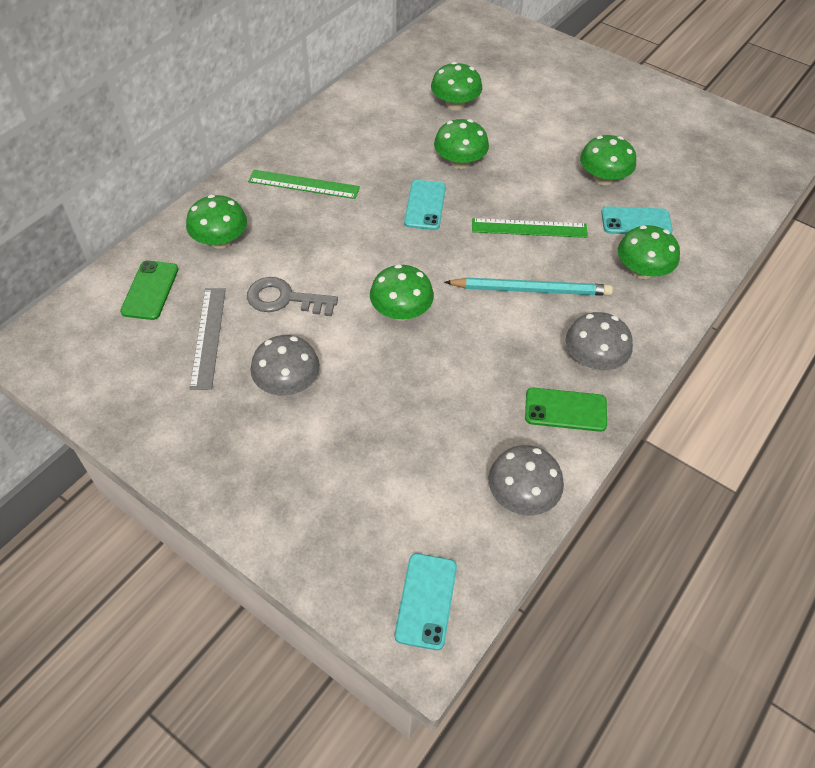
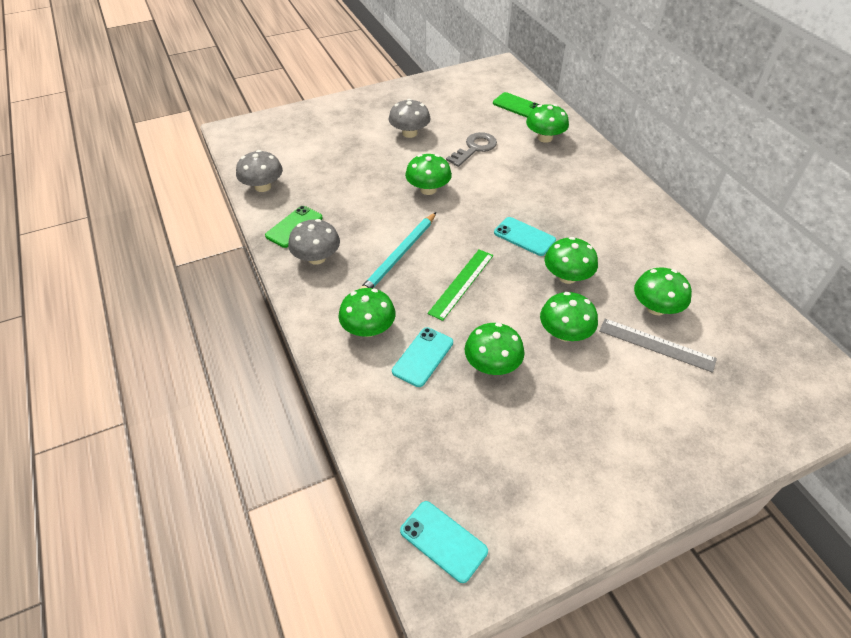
camera: 120 degrees right, 5 degrees down
grey ruler [189,288,226,390] -> grey ruler moved to [600,319,717,373]
green ruler [248,170,360,199] -> none
turquoise phone [395,553,457,650] -> turquoise phone moved to [400,501,488,583]
none -> green mushroom [540,292,598,341]

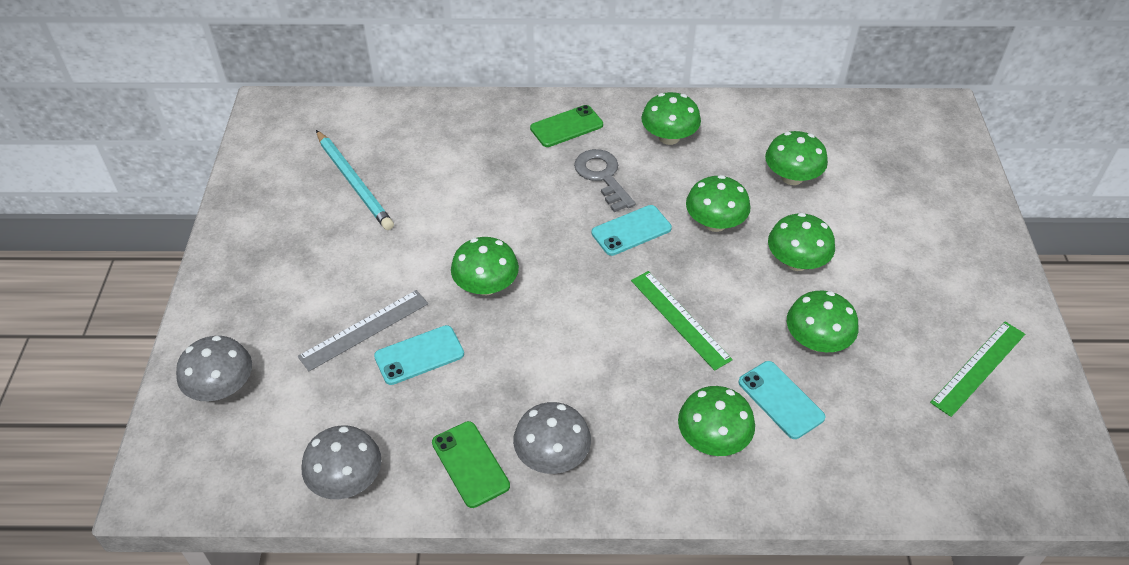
camera: 65 degrees left, 0 degrees up
turquoise pencil [360,212,436,289] -> turquoise pencil moved to [316,130,394,230]
grey mushroom [389,99,431,138] -> grey mushroom moved to [176,336,252,401]
turquoise phone [400,501,488,583] -> turquoise phone moved to [374,325,464,385]
grey key [446,132,497,167] -> grey key moved to [574,149,635,212]
green phone [493,92,540,118] -> green phone moved to [530,105,603,147]
green mushroom [526,104,569,143] -> green mushroom moved to [641,92,701,145]
grey ruler [600,319,717,373] -> grey ruler moved to [298,290,428,371]
none -> green ruler [930,322,1025,417]

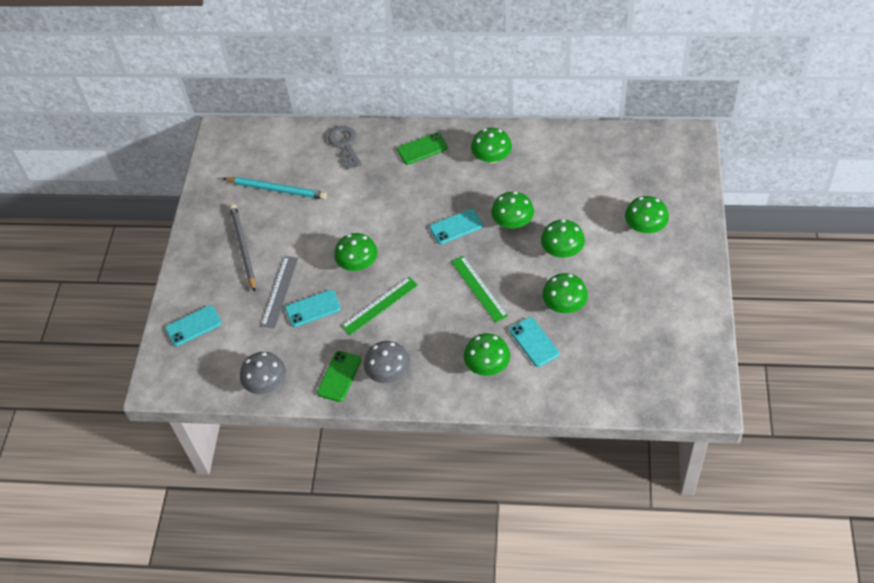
camera: 10 degrees right, 5 degrees up
grey mushroom [176,336,252,401] -> turquoise phone [166,305,221,346]
grey ruler [298,290,428,371] -> grey ruler turned 45 degrees counterclockwise [261,256,298,328]
turquoise pencil [316,130,394,230] -> turquoise pencil turned 45 degrees counterclockwise [223,177,327,200]
green phone [432,421,510,508] -> green phone turned 45 degrees clockwise [317,351,361,402]
grey key [574,149,635,212] -> grey key moved to [328,126,362,169]
green mushroom [765,131,828,185] -> green mushroom moved to [625,196,669,233]
green ruler [930,322,1025,417] -> green ruler moved to [341,277,418,335]
none -> grey pencil [229,204,256,292]

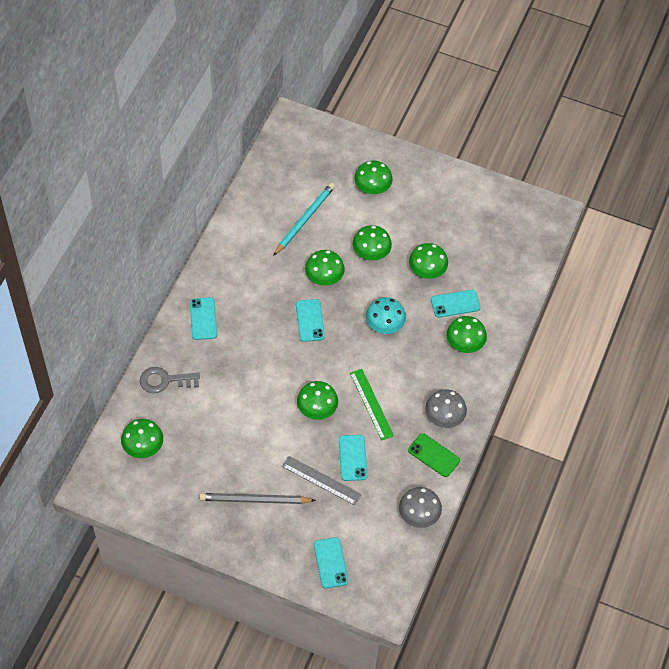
camera: 80 degrees left, 5 degrees up
turquoise pencil [223,177,327,200] -> turquoise pencil moved to [273,183,335,256]
green phone [397,132,448,165] -> turquoise phone [190,297,217,340]
green ruler [451,256,508,323] -> turquoise mushroom [366,297,406,334]
green mushroom [471,128,512,163] -> green mushroom moved to [121,419,163,458]

